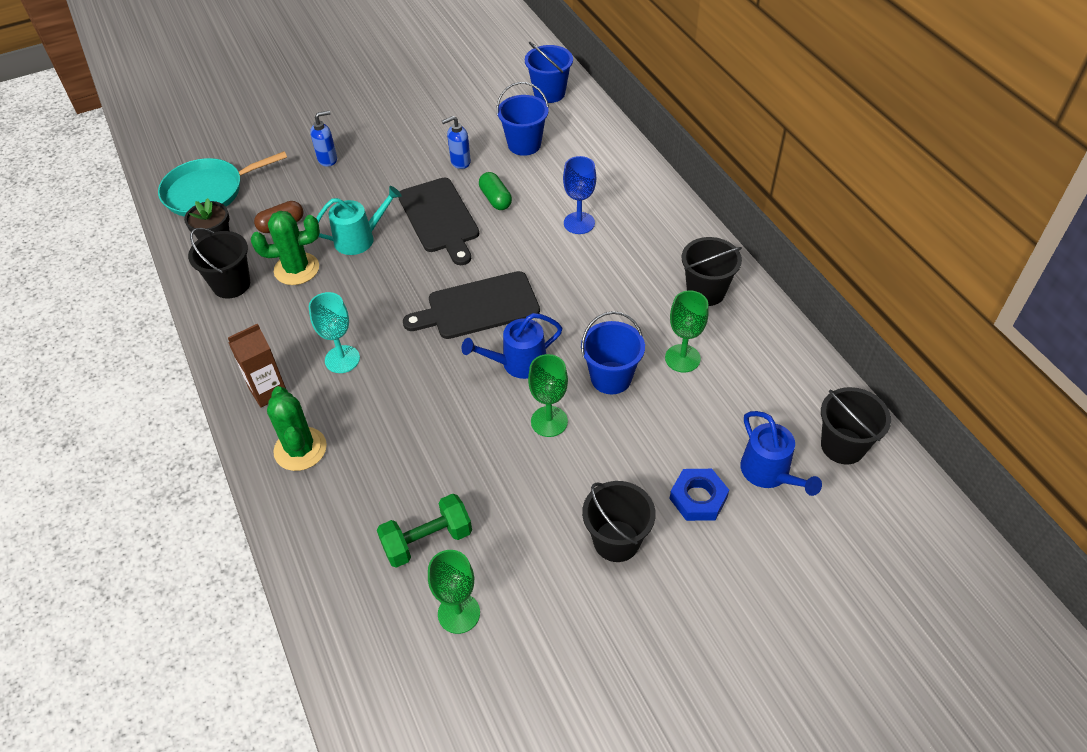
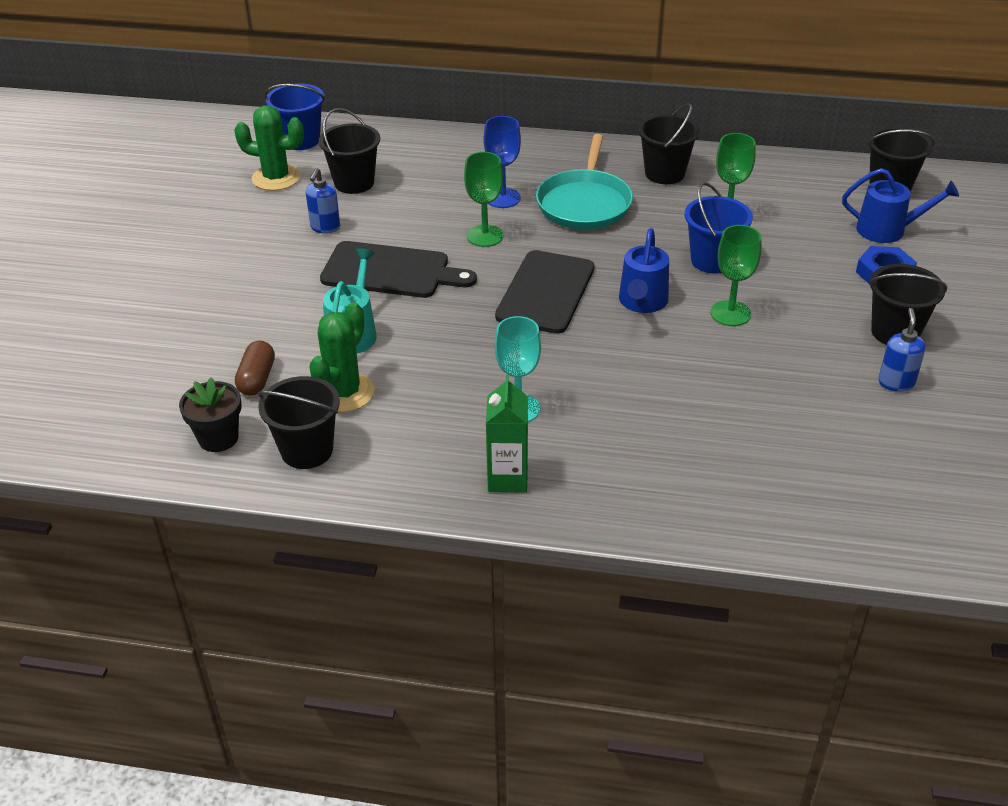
camera: 55 degrees left, 10 degrees down
turquoise pan [158,151,287,217] -> turquoise pan moved to [536,134,633,230]
brown carton [228,323,286,408] -> green carton [486,375,528,493]
green cactus [267,386,327,471] -> green cactus moved to [234,105,304,191]
blue soap dispenser [310,111,337,167] -> blue soap dispenser moved to [878,308,925,392]
green dumbbell [377,494,472,568] -> none
green goblet [428,550,480,634] -> green goblet moved to [464,152,504,247]
green capsule [479,172,512,210] -> none
blue bucket [496,82,549,156] -> black bucket [319,108,380,194]

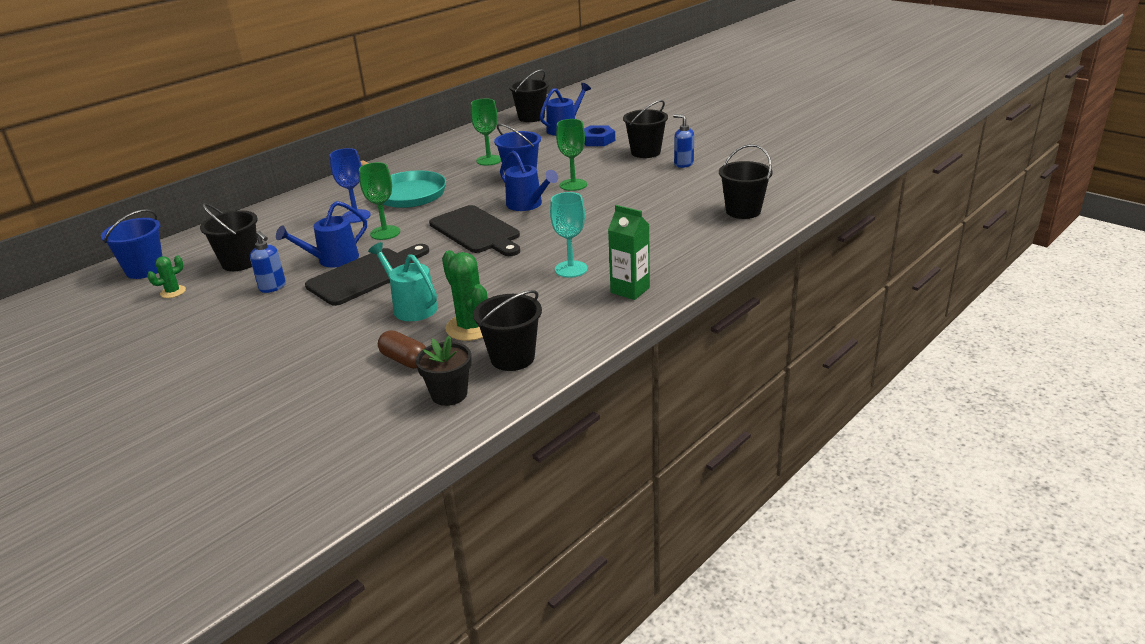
camera: 55 degrees left, 10 degrees down
green cactus [234,105,304,191] -> green cactus [147,256,186,298], size x0.53
black bucket [638,103,700,184] -> black bucket moved to [719,144,773,219]
none -> blue watering can [276,201,367,267]

